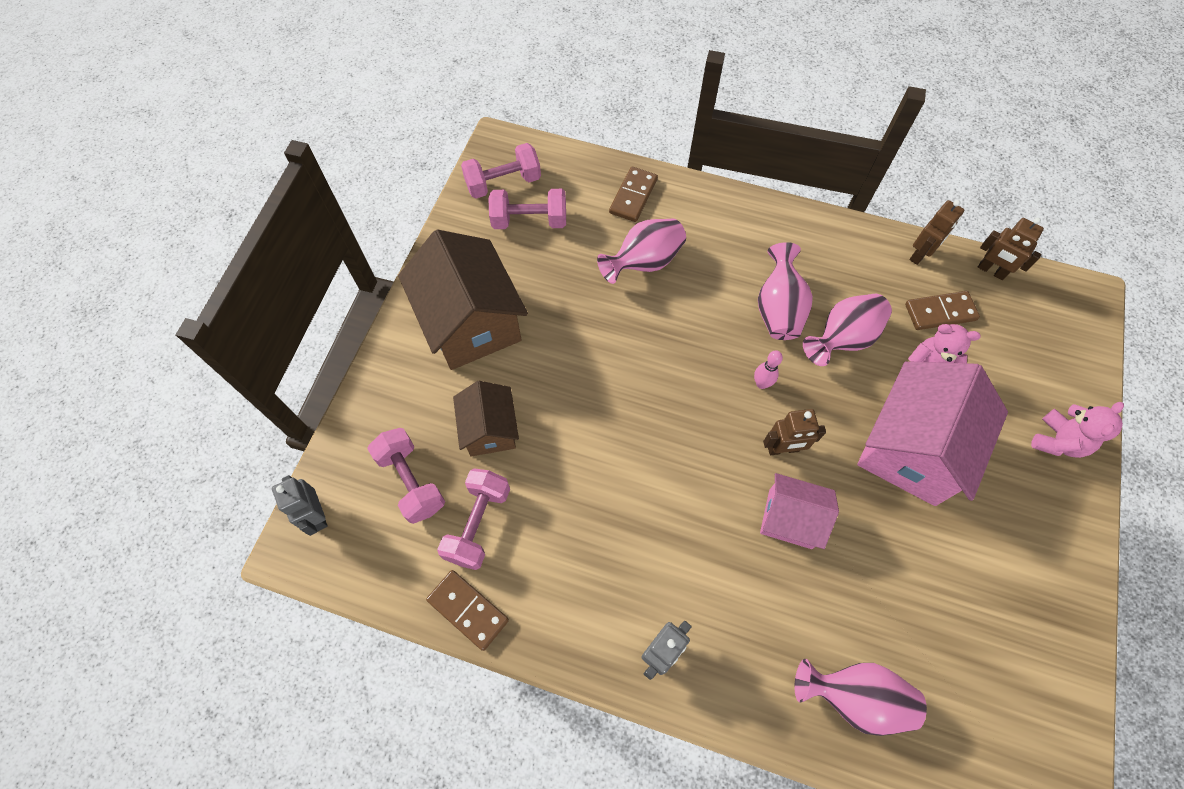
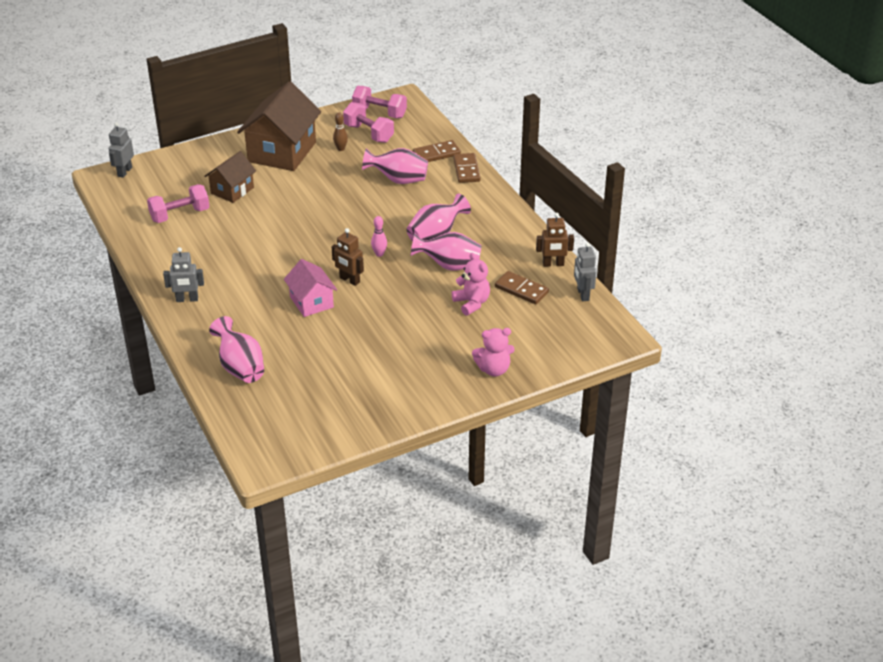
camera: 45 degrees right, 25 degrees down
pink dumbbell [367,428,445,524] -> none
brown domino [426,570,509,651] -> brown domino moved to [453,153,481,183]
pink house [857,361,1008,506] -> none
brown robot [978,218,1044,280] -> grey robot [574,242,597,301]
none -> brown bowling pin [333,112,348,151]

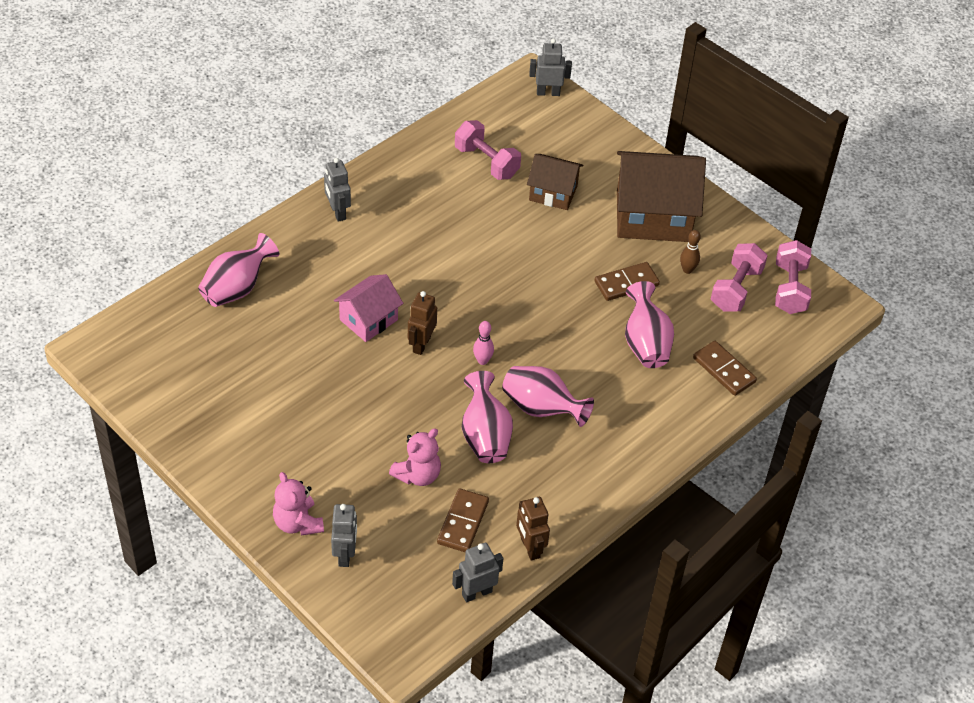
camera: 70 degrees right, 10 degrees up
brown domino [453,153,481,183] -> brown domino moved to [595,262,660,301]
none -> grey robot [331,504,357,567]

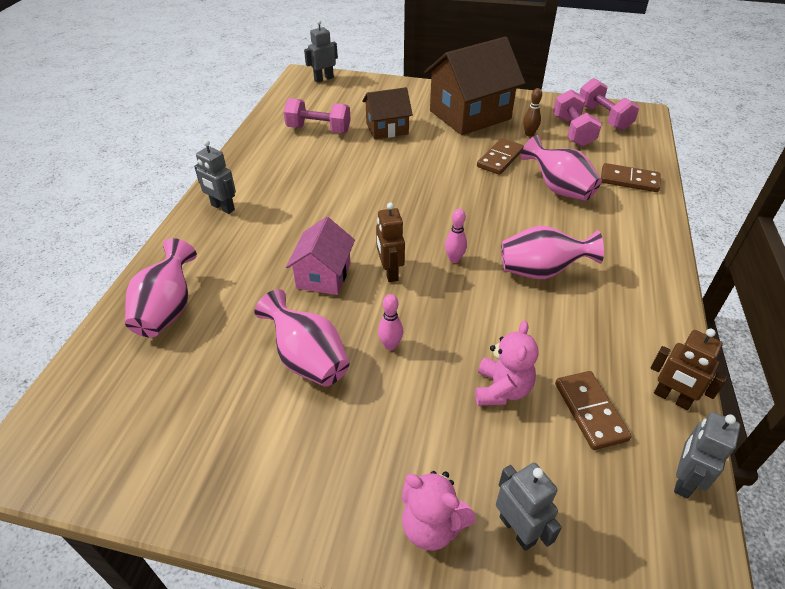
camera: 30 degrees left, 5 degrees down
pink vase [462,371,513,463] -> pink vase moved to [254,289,350,387]
none -> pink bowling pin [378,294,403,350]

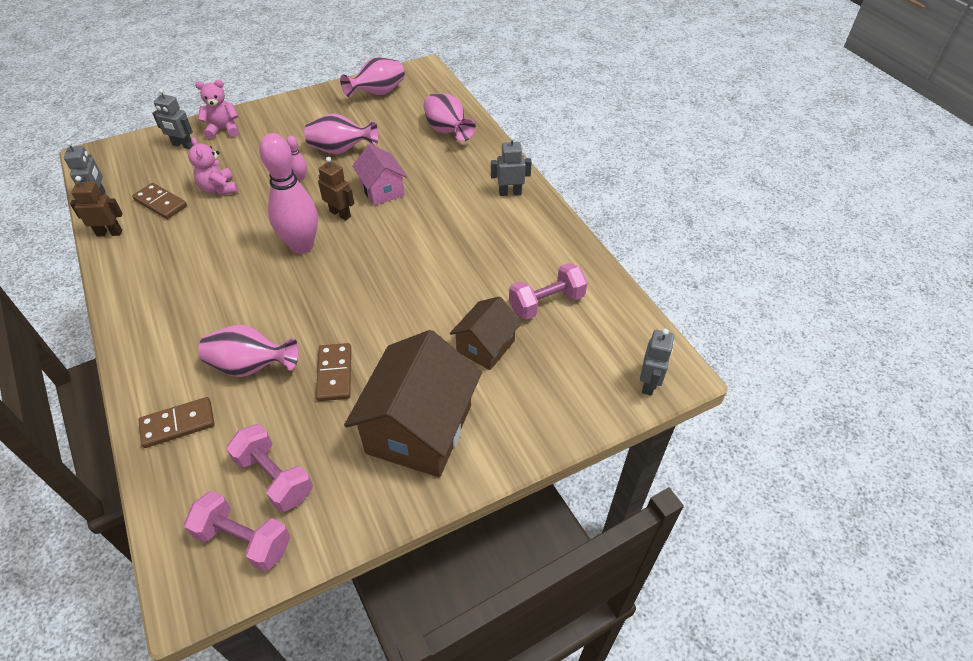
camera: 140 degrees right, 5 degrees up
pink bowling pin [445,209,467,263] -> pink bowling pin [259,133,318,254], size x2.44
pink vase [501,225,604,279] -> pink vase moved to [340,57,405,98]
brown bowling pin [523,88,542,137] -> none

